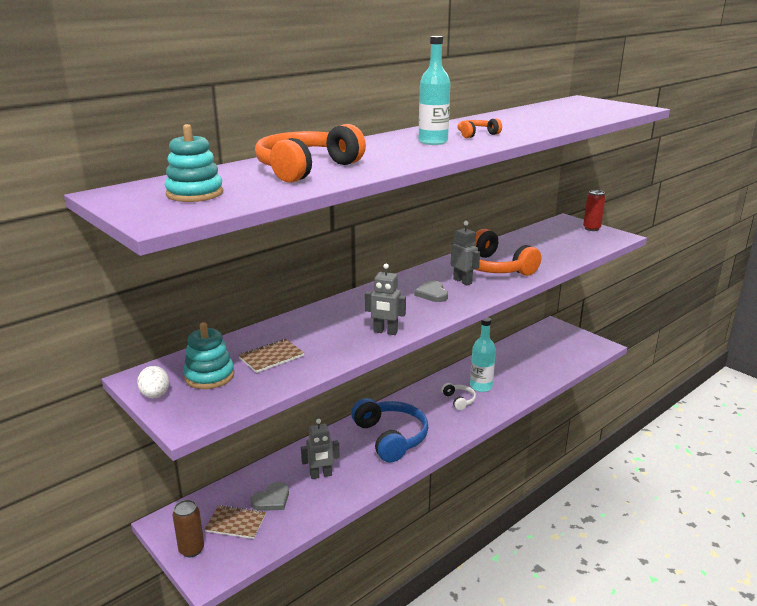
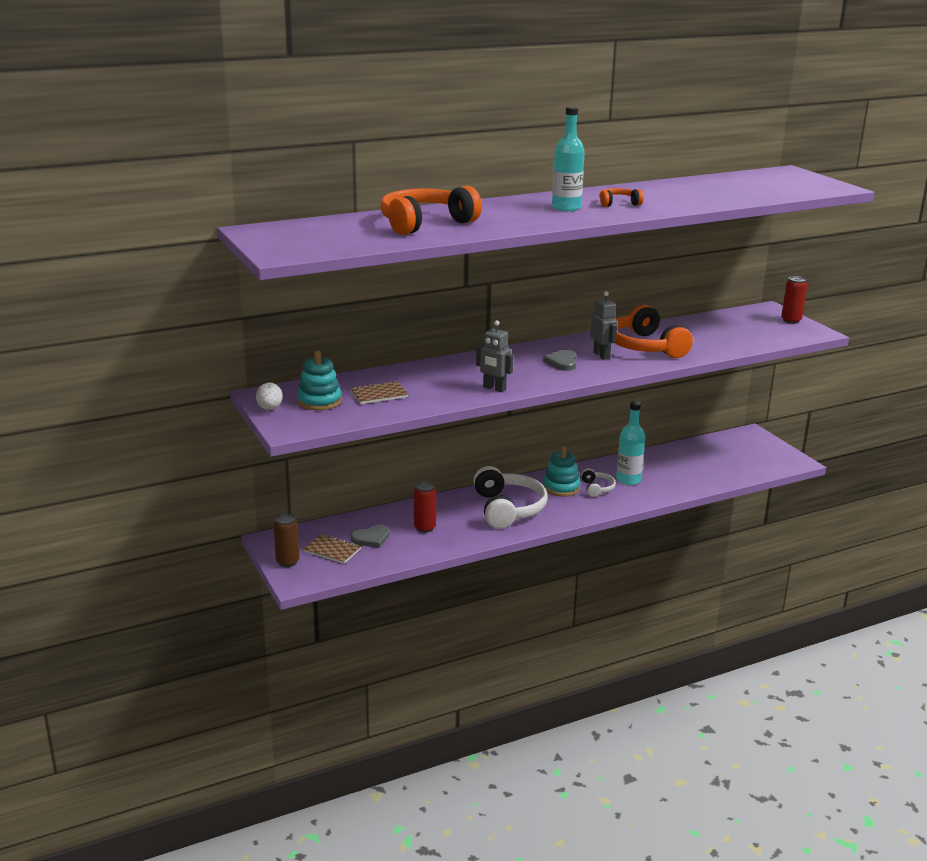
camera: 15 degrees right, 0 degrees up
turquoise stacking toy [165,124,223,202] -> turquoise stacking toy moved to [543,446,581,497]
grey robot [301,419,340,479] -> red can [414,481,436,533]
blue headphones [351,398,429,463] -> white headphones [473,466,548,529]

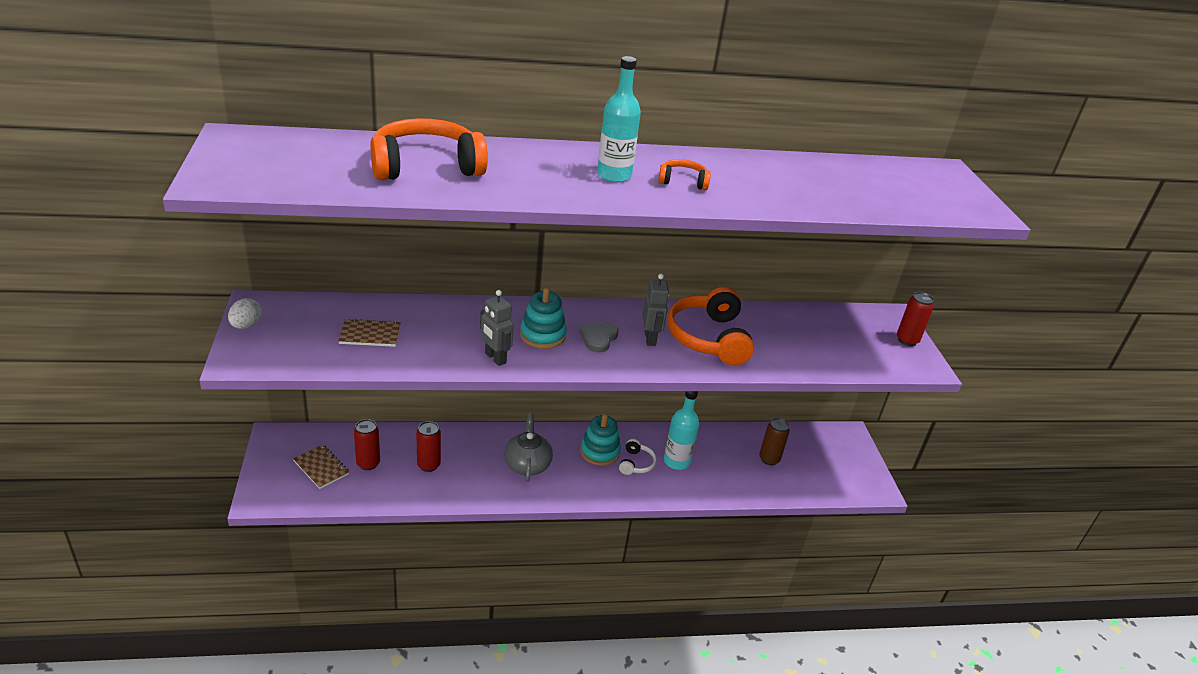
camera: 15 degrees right, 10 degrees up
brown can [274,513,299,567] -> brown can moved to [759,418,790,465]
turquoise stacking toy [297,351,342,410] -> turquoise stacking toy moved to [520,287,567,349]
grey heart [351,525,390,548] -> red can [354,419,380,470]
white headphones [473,466,548,529] -> grey teapot [504,413,553,482]

